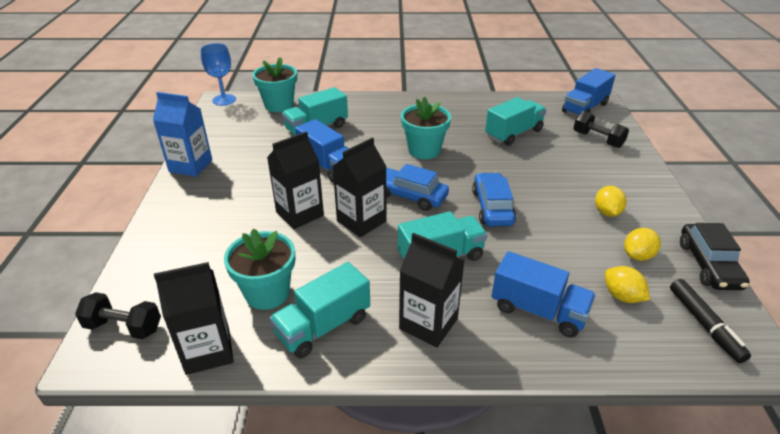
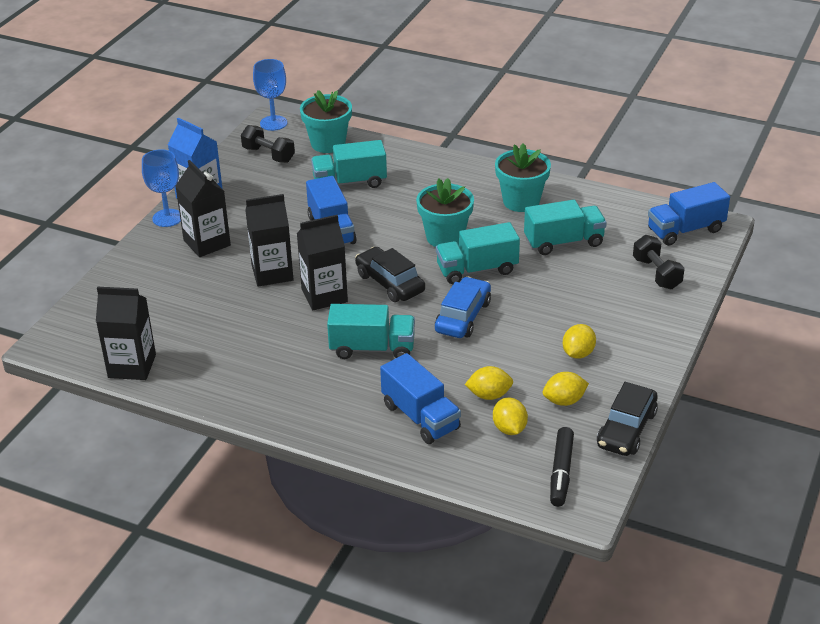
camera: 25 degrees right, 0 degrees up
black dumbbell [75,292,161,339] -> black dumbbell moved to [241,125,295,163]
turquoise flower pot [224,228,295,310] -> turquoise flower pot moved to [495,143,551,212]
turquoise truck [270,262,370,358] -> turquoise truck moved to [436,222,520,284]
blue car [386,164,449,211] -> black car [355,247,425,302]
black carton [399,233,465,347] -> black carton moved to [176,160,231,257]
none -> blue goblet [142,149,181,227]
none -> yellow lemon [465,366,513,400]

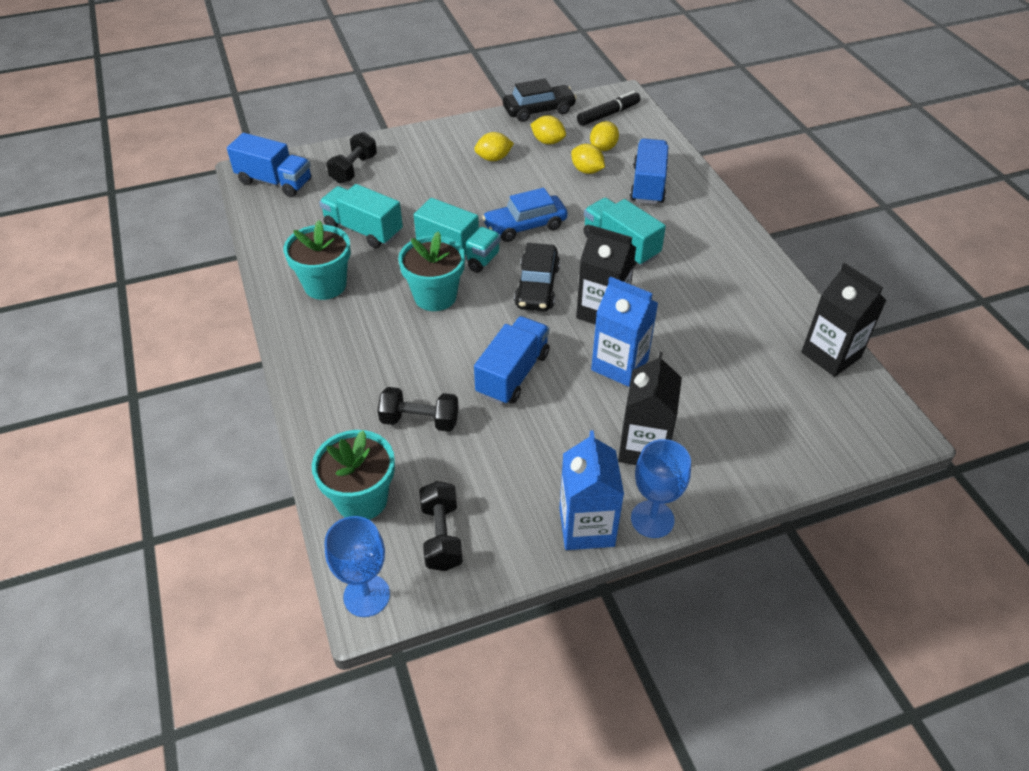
camera: 135 degrees left, 10 degrees up
black carton [245,194,294,286] -> blue carton [591,277,658,387]
turquoise truck [311,140,387,188] -> black dumbbell [377,387,458,432]

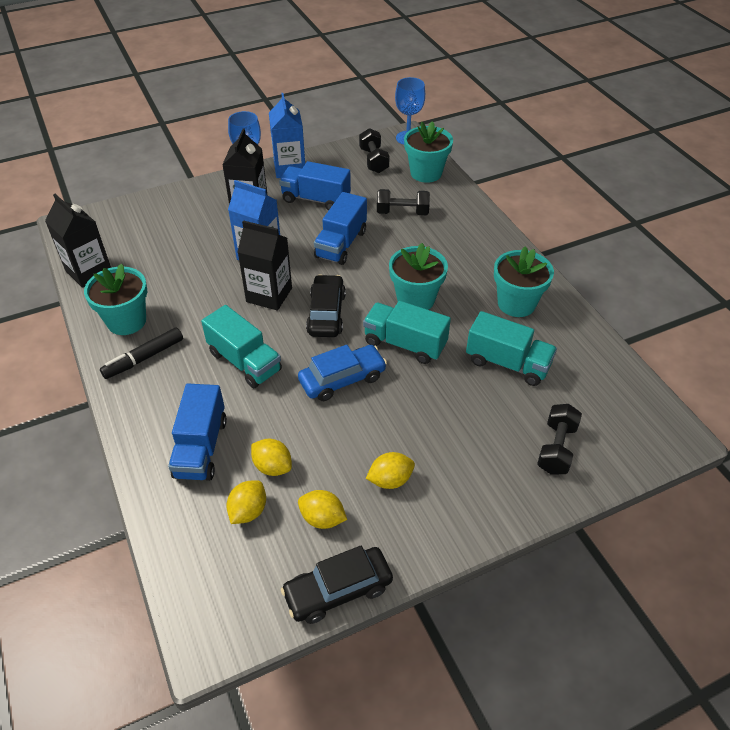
camera: 175 degrees right, 0 degrees up
blue truck [227,133,311,197] -> blue truck moved to [279,161,351,211]
black marker [577,91,641,126] -> black marker moved to [100,327,183,379]
none -> turquoise flower pot [84,263,147,335]

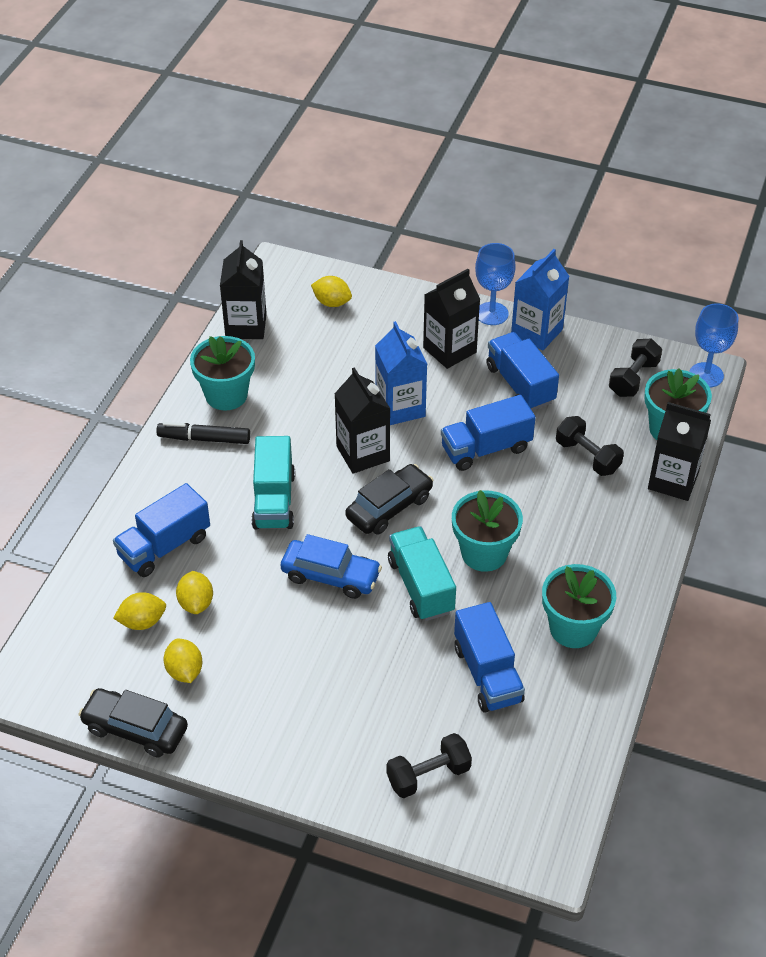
camera: 45 degrees right, 0 degrees up
yellow lemon [366,452,415,489] -> yellow lemon moved to [311,276,352,307]
turquoise truck [466,311,557,386] -> blue truck [454,602,525,713]
none -> black carton [648,402,711,501]

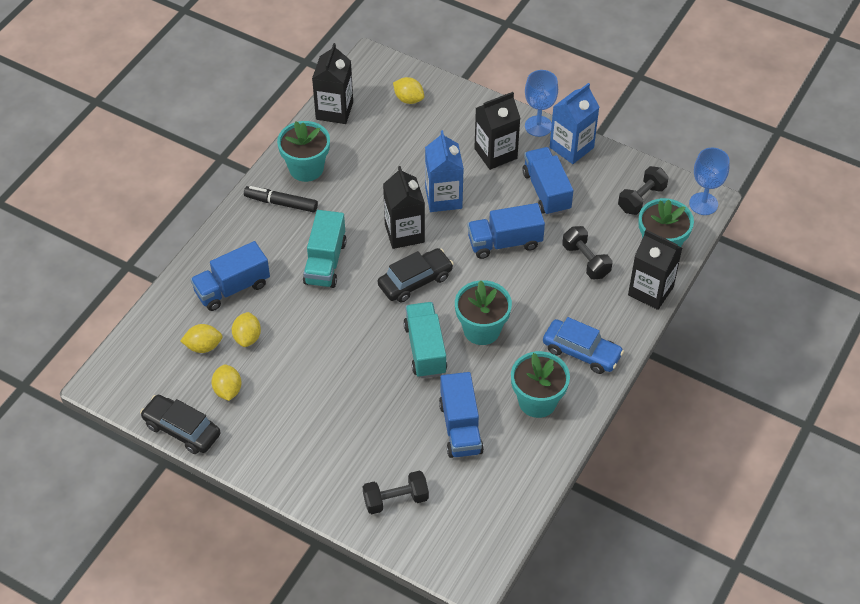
camera: 10 degrees right, 5 degrees up
blue car [281,534,382,599] -> blue car moved to [543,317,624,374]

